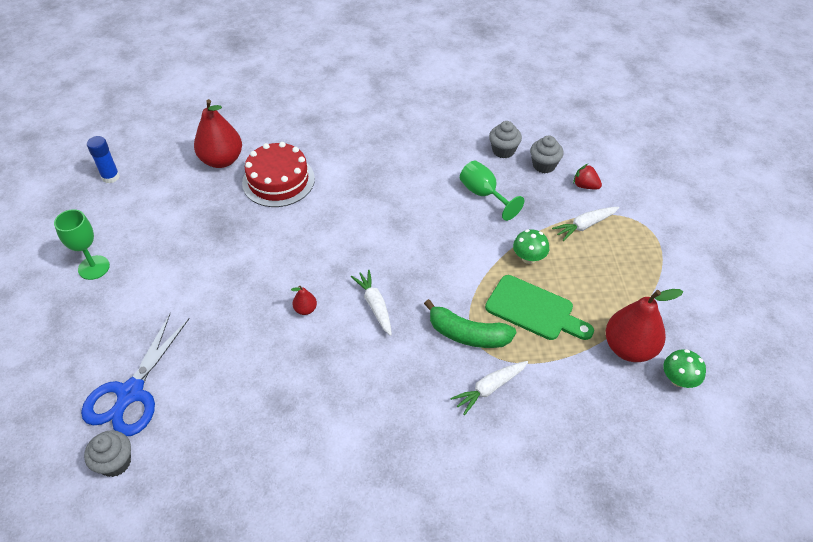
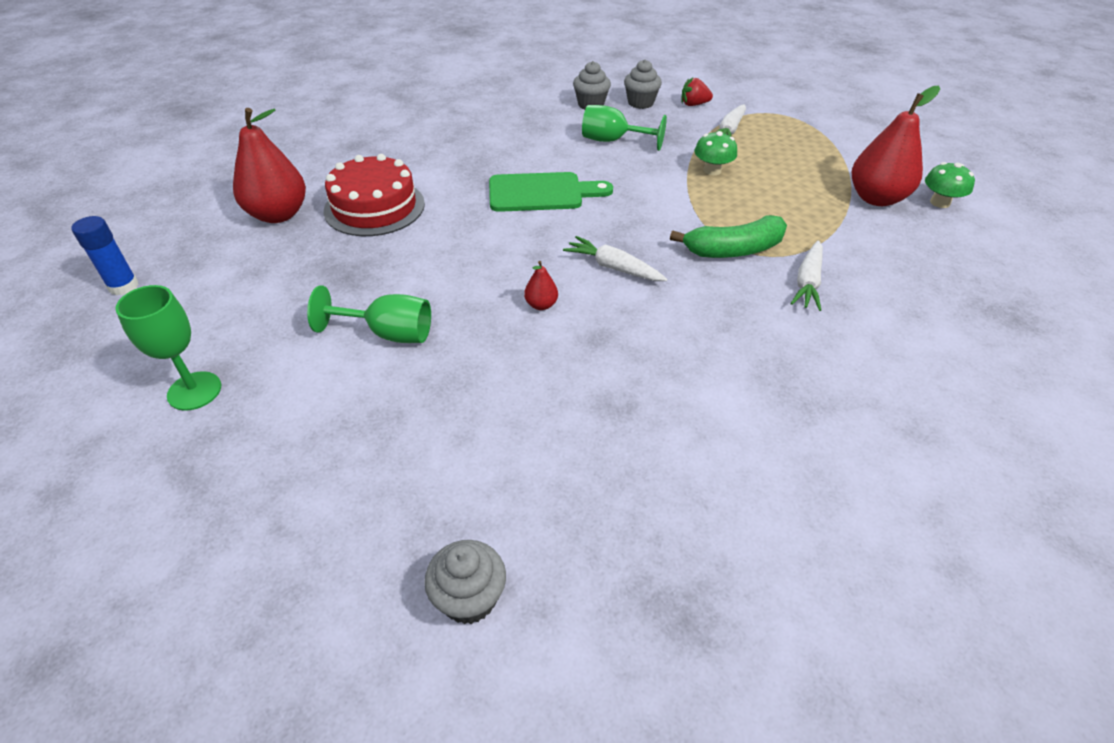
camera: 35 degrees left, 5 degrees down
blue scissors [81,313,190,436] -> none
green cutting board [485,275,594,340] -> green cutting board moved to [489,172,613,212]
none -> green goblet [307,285,431,343]

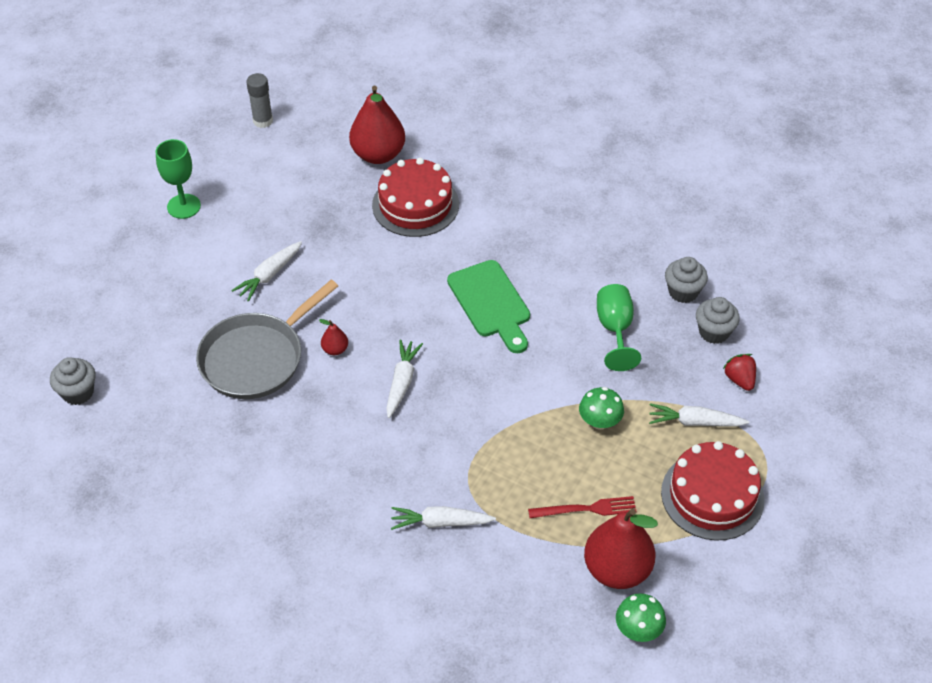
camera: 70 degrees right, 5 degrees up
blue glue stick [71,216,139,296] -> grey glue stick [246,73,273,128]
green goblet [307,285,431,343] -> white carrot [231,241,302,302]
green banana [670,215,787,258] -> none
none -> grey pan [196,280,338,399]
none -> red fork [528,496,637,518]
none -> red cake [661,441,765,541]

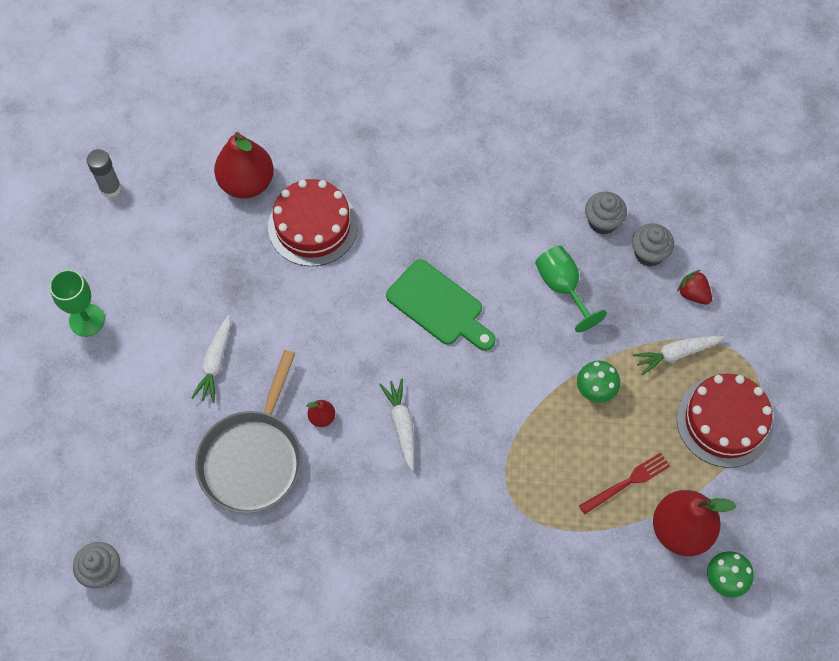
camera: 25 degrees left, 15 degrees up
white carrot [391,506,496,530] -> none

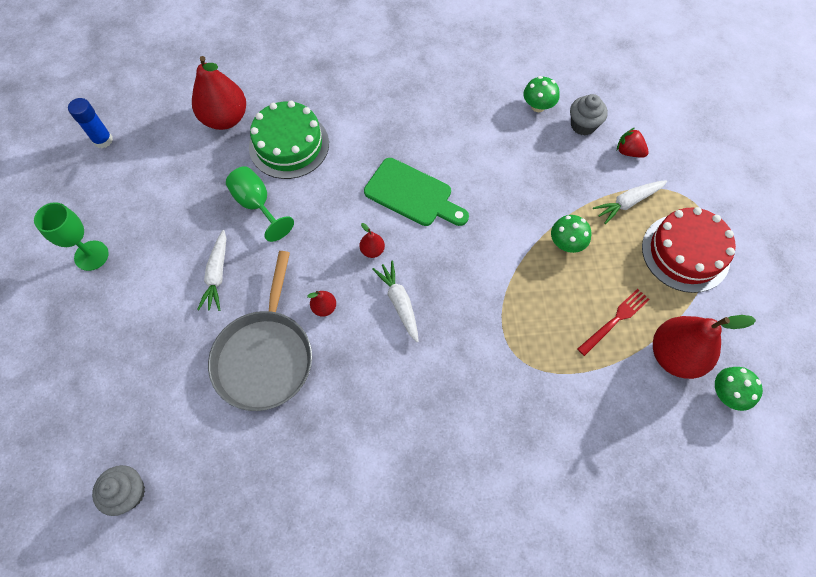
camera: 10 degrees left, 0 degrees up
grey glue stick [87,149,121,198] -> blue glue stick [68,98,113,148]
red cake [268,179,358,266] -> green cake [249,101,329,179]
green goblet [535,246,607,332] -> green goblet moved to [226,166,294,242]
grey cupcake [585,192,627,235] -> green mushroom [523,76,559,112]
none -> red pear [360,223,385,258]

